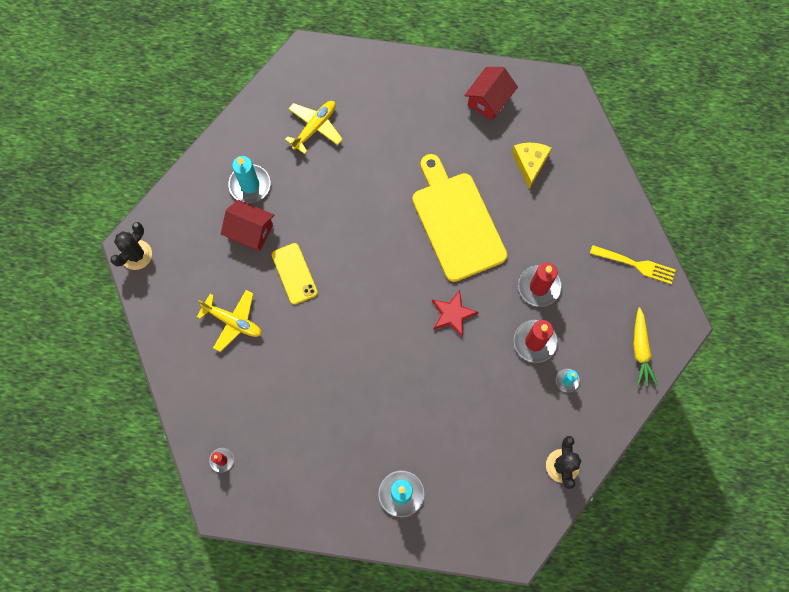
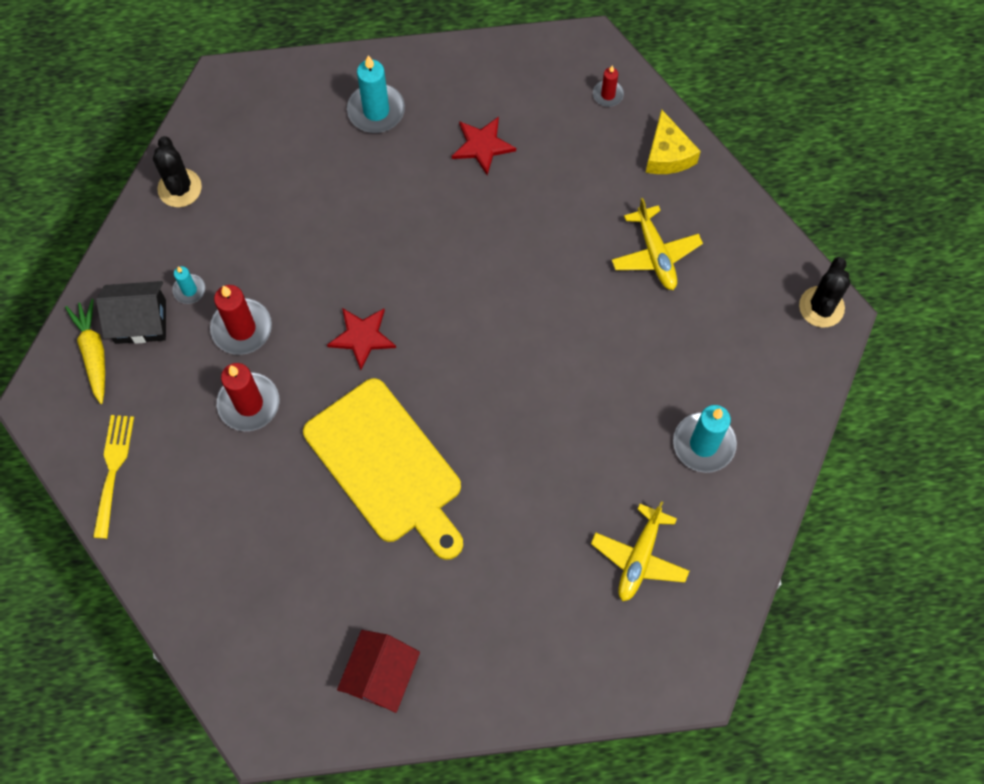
camera: 165 degrees right, 5 degrees down
yellow plane [197,290,262,352] -> yellow plane turned 120 degrees counterclockwise [612,198,703,290]
red house [221,200,275,251] -> none
yellow phone [272,243,318,305] -> none
yellow cheese [512,143,552,189] -> yellow cheese moved to [646,109,701,174]
yellow fork [590,245,676,284] -> yellow fork turned 90 degrees clockwise [93,415,134,539]
none -> black house [96,281,166,344]
none -> red star [452,117,516,175]

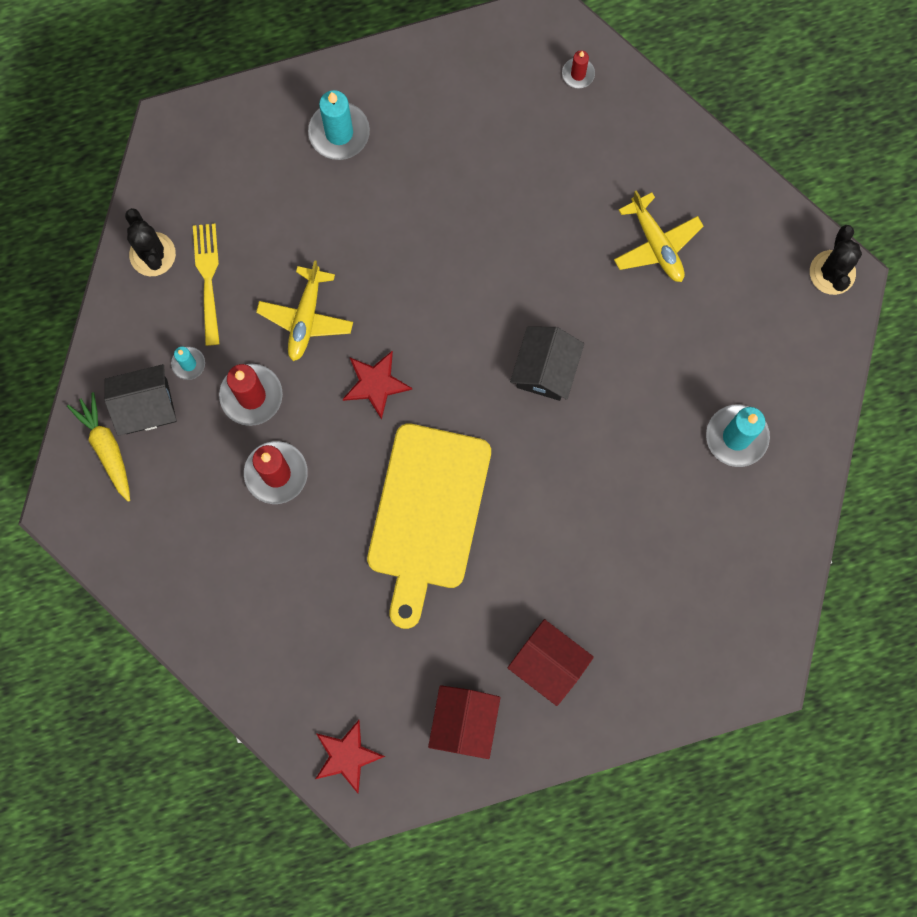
camera: 10 degrees left, 10 degrees up
yellow fork [93,415,134,539] -> yellow fork moved to [193,224,220,346]
yellow cutting board [303,378,463,560] -> yellow cutting board turned 60 degrees clockwise [367,423,491,629]
red star [452,117,516,175] -> red star moved to [316,719,386,794]
yellow plane [591,501,689,601] -> yellow plane moved to [256,260,353,361]
yellow cheese [646,109,701,174] -> none
none -> red house [508,619,594,706]
none -> black house [510,326,584,401]

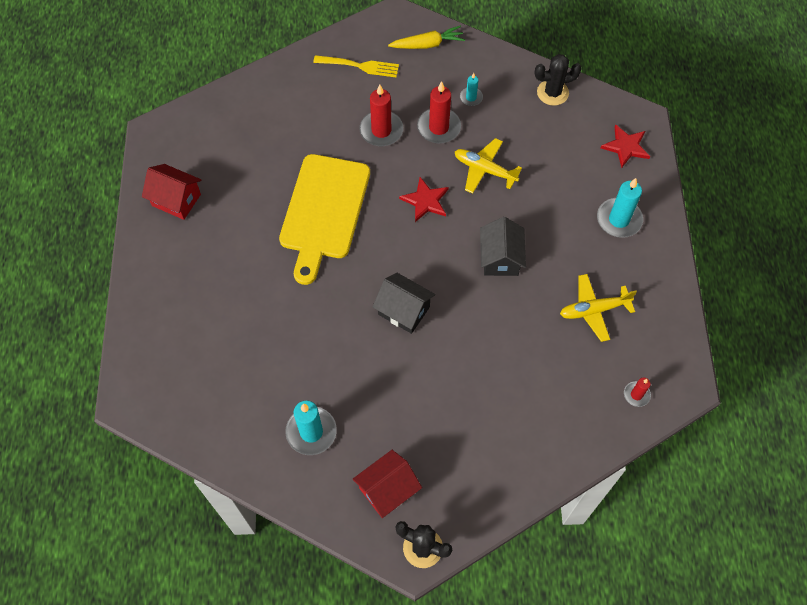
camera: 105 degrees right, 15 degrees down
black house [104,364,177,436] -> black house moved to [480,217,526,276]
yellow fork [193,224,220,346] -> yellow fork moved to [313,55,399,77]
red star [316,719,386,794] -> red star moved to [601,124,650,168]
yellow cutting board [367,423,491,629] -> yellow cutting board turned 105 degrees counterclockwise [279,154,370,285]
red house [508,619,594,706] -> red house moved to [353,450,422,518]
yellow plane [614,190,703,282] -> yellow plane moved to [560,274,637,342]

